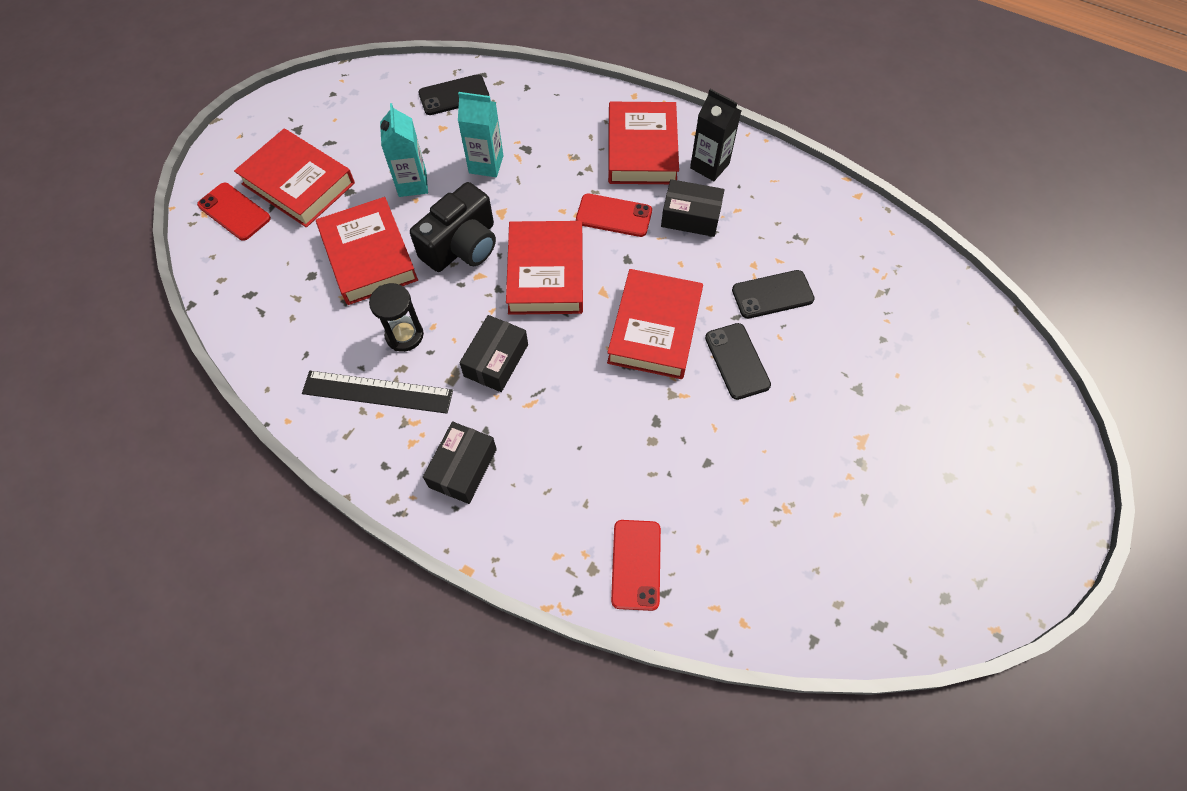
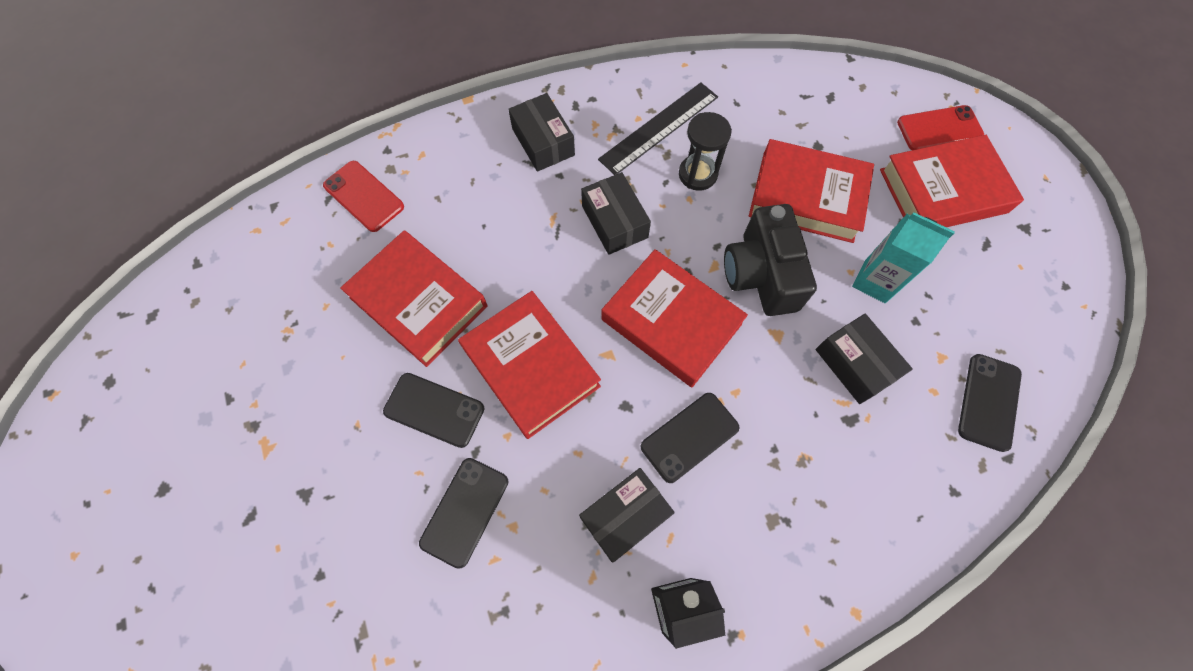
camera: 130 degrees right, 5 degrees up
turquoise carton [458,92,503,177] -> black box [815,314,913,404]
red phone [576,193,652,237] -> black phone [641,393,740,483]
red book [608,102,679,184] -> red book moved to [340,230,487,367]

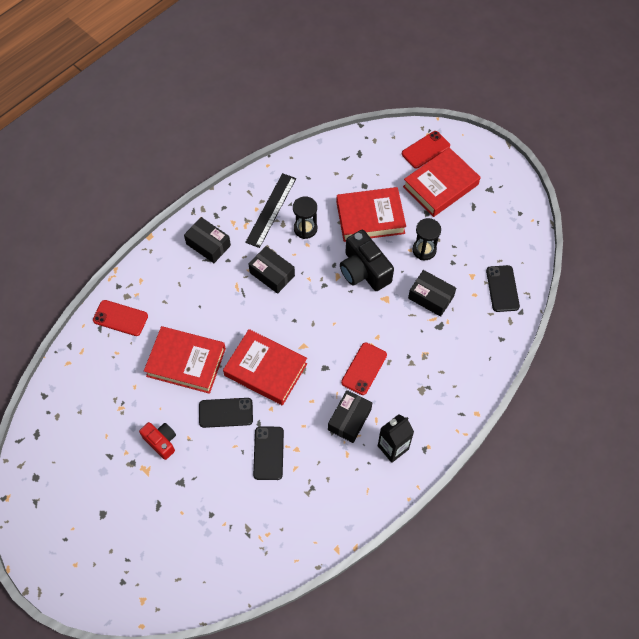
camera: 25 degrees left, 5 degrees down
red book [601,249,748,387] -> none
black phone [641,393,740,483] -> red phone [341,342,387,395]
turquoise carton [852,212,955,303] -> black hourglass [412,218,441,260]
none -> red camera [139,422,176,460]

